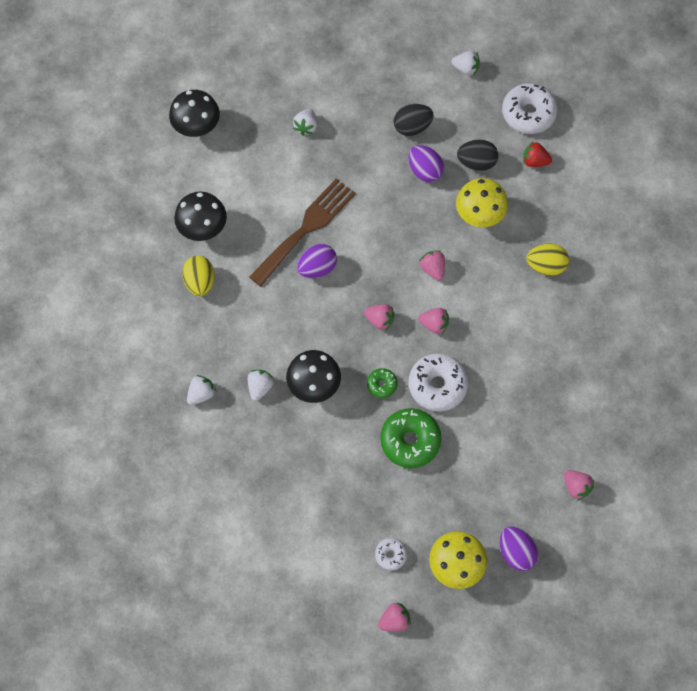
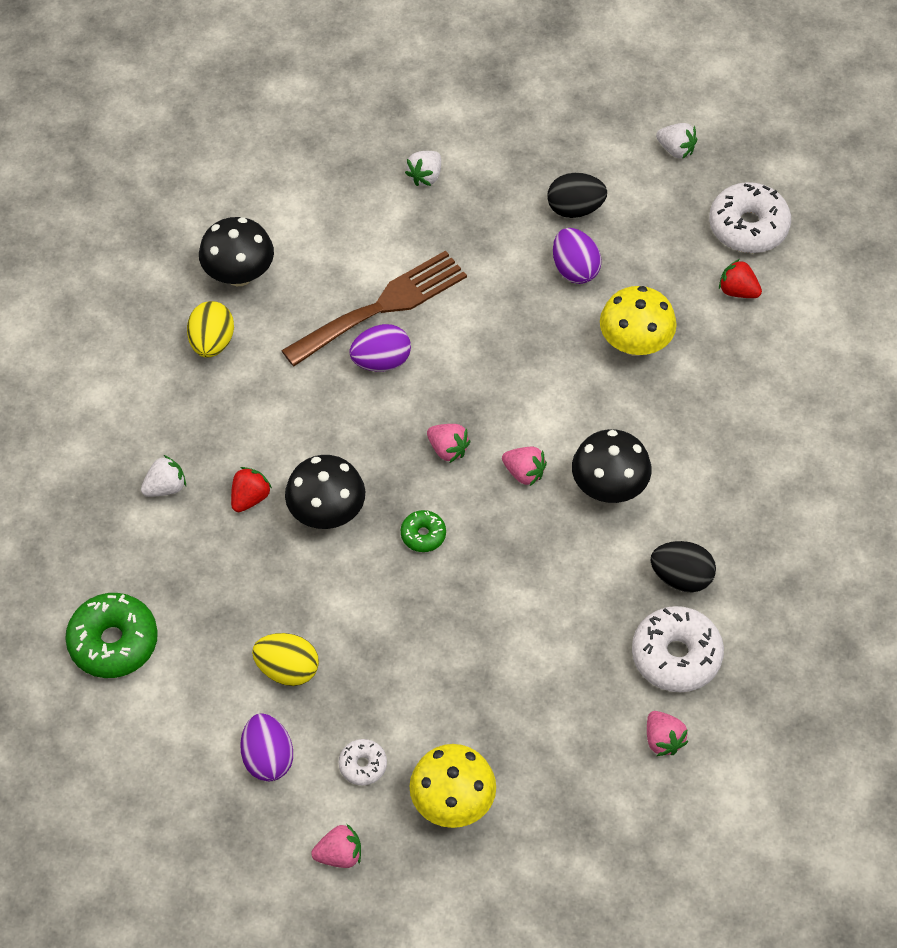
camera: 15 degrees right, 10 degrees down
black mushroom [169,90,220,137] -> black mushroom moved to [572,429,652,503]
white strawberry [248,370,274,401] -> red strawberry [231,467,272,512]
green donut [380,408,441,468] -> green donut moved to [65,593,158,678]
white donut [409,353,469,412] -> white donut moved to [632,606,724,692]
pink strawberry [420,250,445,281] -> none
black egg [457,140,498,171] -> black egg moved to [650,541,716,592]
purple egg [500,527,538,571] -> purple egg moved to [240,713,293,781]
yellow egg [526,243,569,276] -> yellow egg moved to [252,633,319,686]

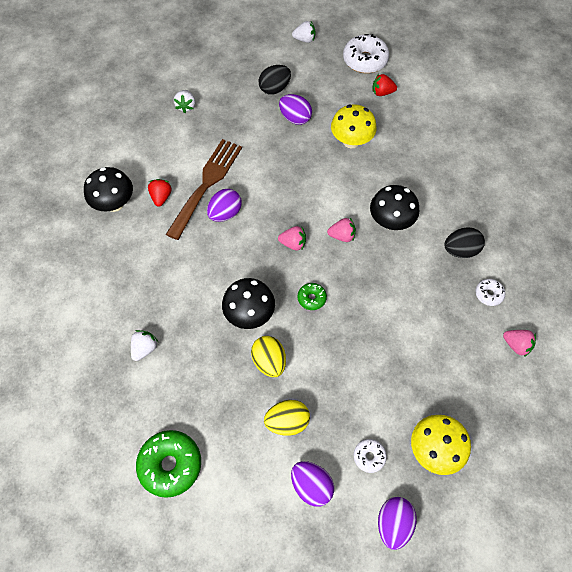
camera: 30 degrees left, 5 degrees up
yellow egg [187,301,234,357] -> yellow egg moved to [251,336,286,377]
red strawberry [231,467,272,512] -> red strawberry moved to [148,179,172,207]
pink strawberry [311,824,361,868] -> purple egg [378,497,417,550]
white donut [632,606,724,692] -> white donut [476,279,505,306], size x0.52

